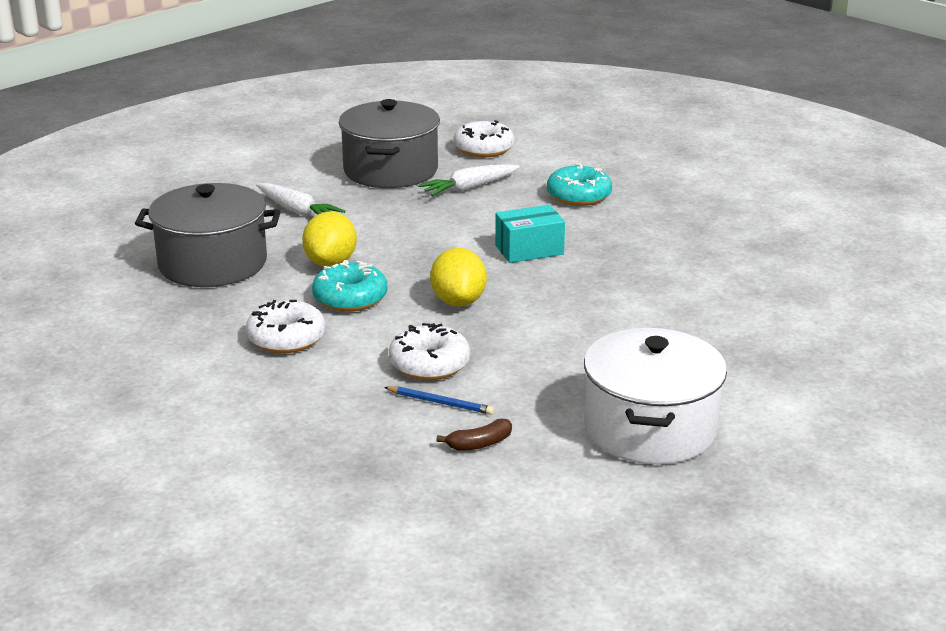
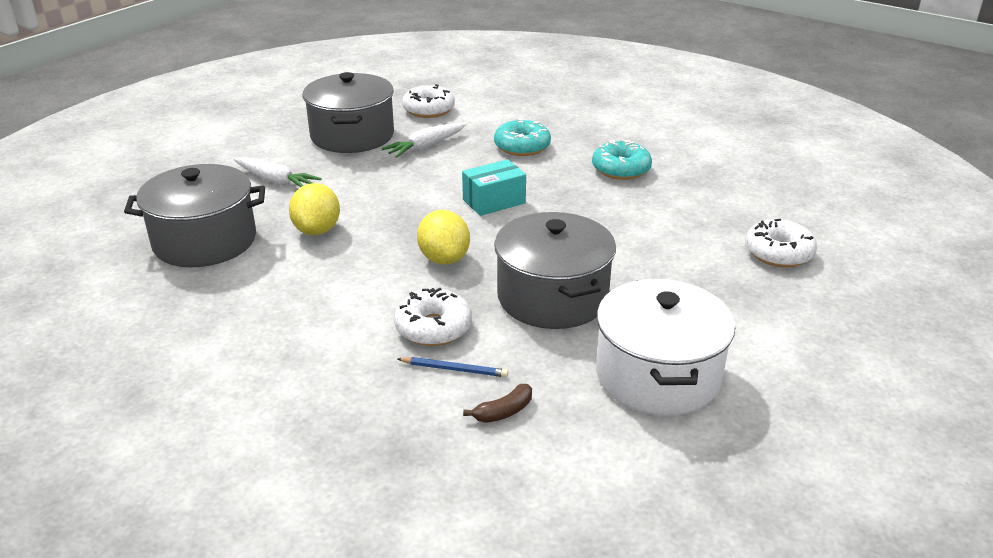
camera: 10 degrees left, 5 degrees up
white donut [246,300,326,353] -> white donut moved to [745,219,817,267]
turquoise donut [312,260,387,312] -> turquoise donut moved to [592,140,652,180]
none -> grey pot [494,212,616,329]

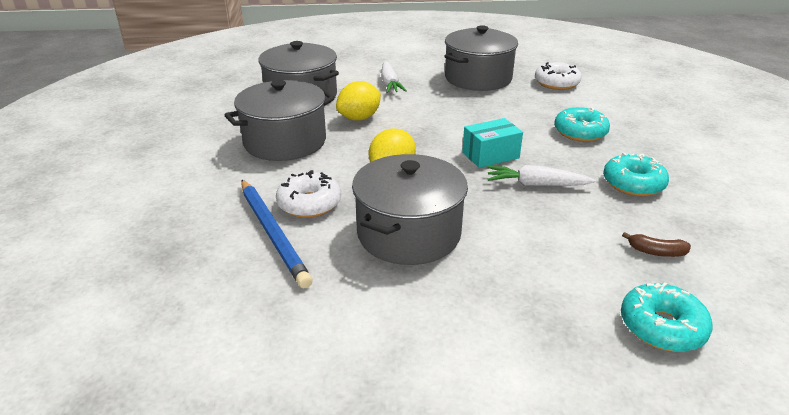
camera: 50 degrees right, 0 degrees up
white carrot [382,123,466,158] -> white carrot moved to [487,165,596,186]
blue pencil [397,357,508,377] -> blue pencil [241,180,313,288], size x2.05
turquoise box [462,159,526,216] -> turquoise box turned 45 degrees counterclockwise [462,118,523,168]
brown banana [463,384,532,423] -> brown banana moved to [622,232,691,257]
white pot [596,279,735,416] -> none
white donut [745,219,817,267] -> turquoise donut [621,283,713,352]
none -> grey pot [224,80,335,161]

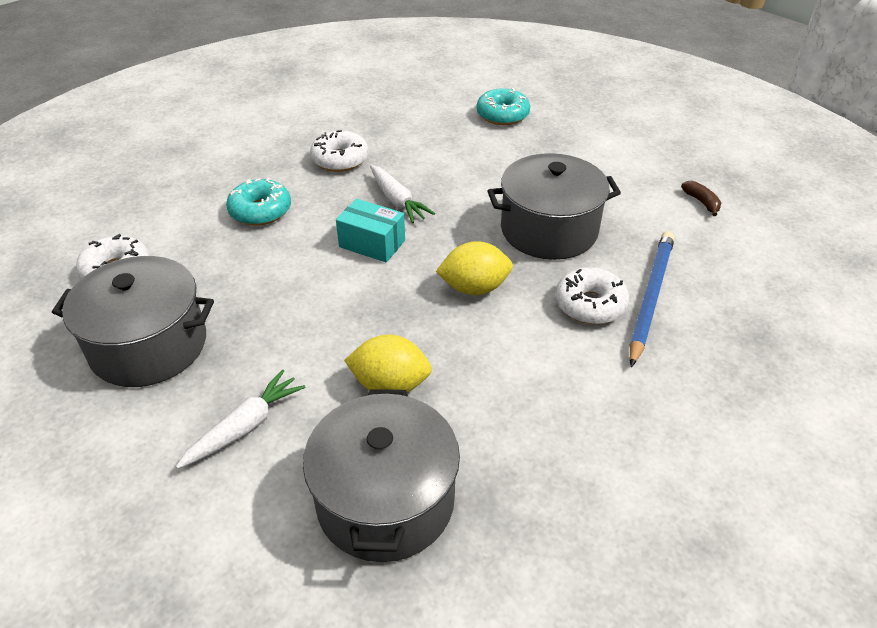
camera: 130 degrees left, 10 degrees up
grey pot [224,80,335,161] -> none
turquoise donut [603,152,669,196] -> white donut [310,130,369,172]
brown banana [622,232,691,257] -> brown banana moved to [681,181,721,216]

